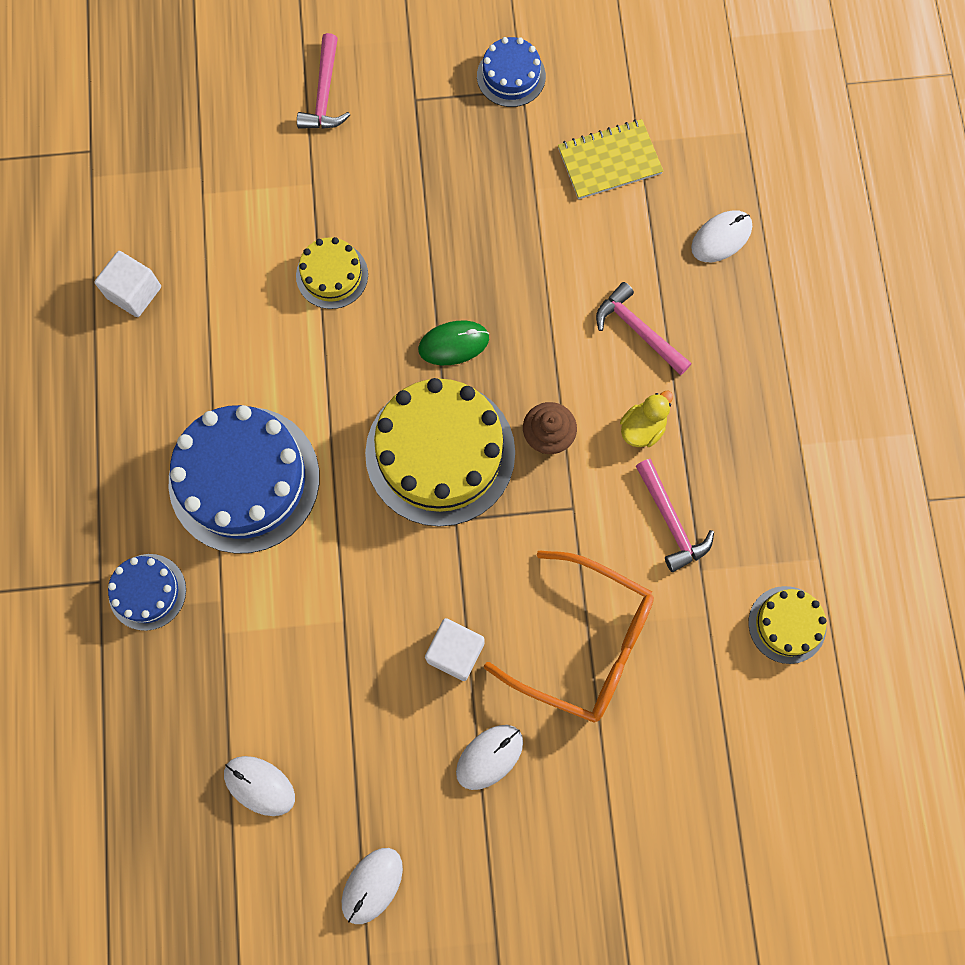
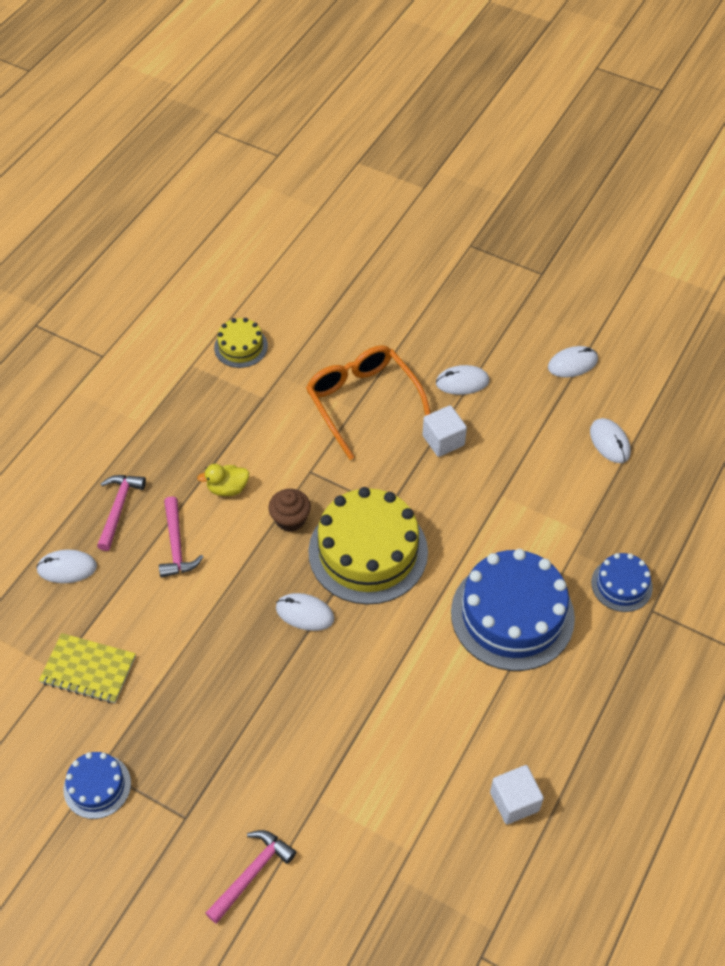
camera: 145 degrees left, 20 degrees down
yellow cake [296,237,368,309] -> none
green mouse [418,321,489,365] -> white mouse [276,593,334,631]
pink hammer [636,459,714,572] -> pink hammer moved to [97,475,146,551]

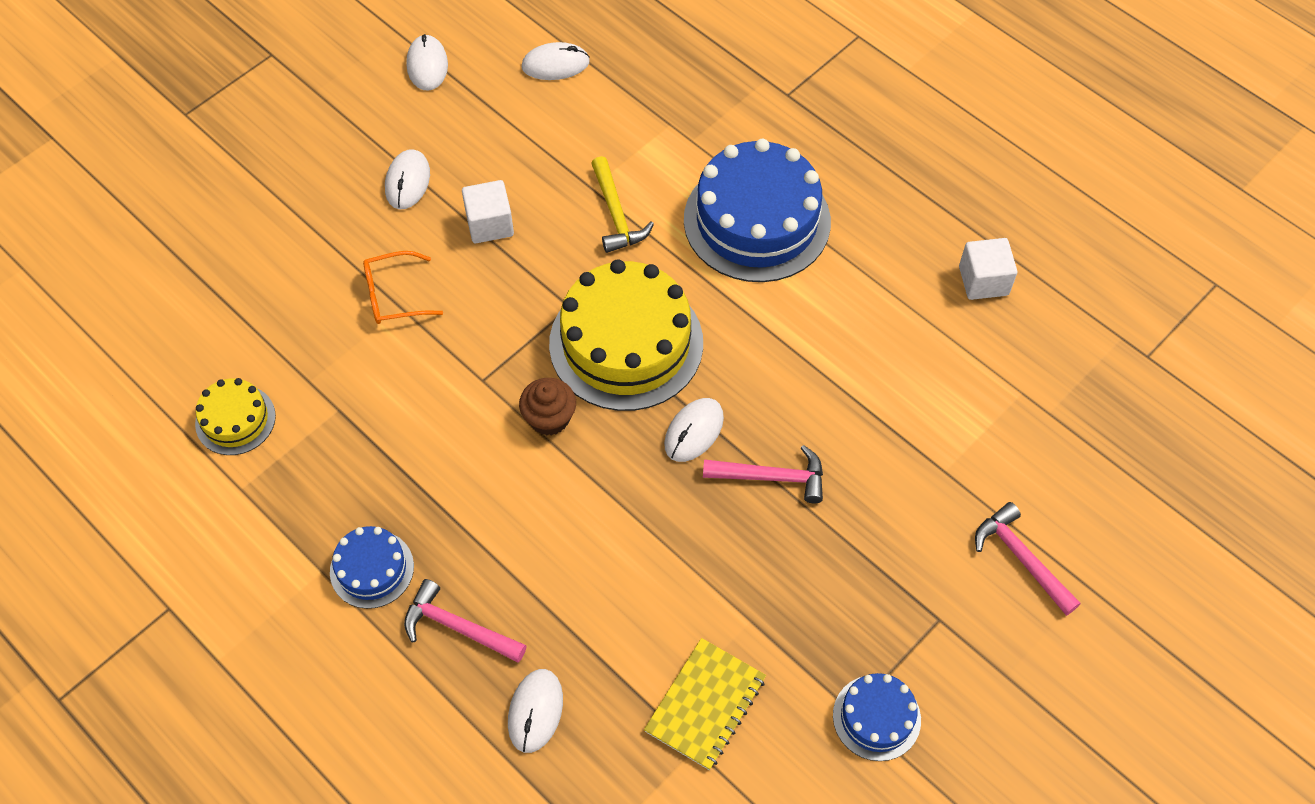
camera: 75 degrees left, 5 degrees up
pink hammer [159,496,203,578] -> pink hammer moved to [703,445,823,503]
yellow duck [197,464,249,496] -> none
orange glasses [306,345,431,460] -> orange glasses [363,251,443,324], size x0.55
blue cake [591,553,653,612] -> blue cake moved to [330,526,414,609]
none -> yellow hammer [591,156,654,253]

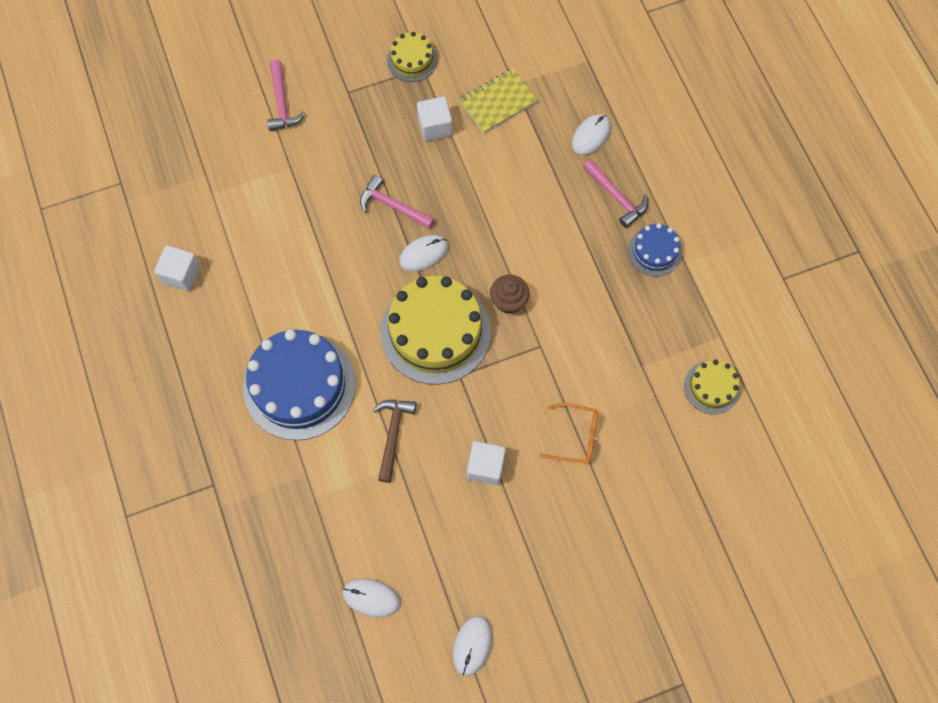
camera: 155 degrees left, 10 degrees up
white mouse [385,149,430,209] -> none
yellow hammer [591,156,654,253] -> brown hammer [373,400,416,483]
blue cake [833,673,921,761] -> yellow cake [387,32,437,82]
none -> white cube [417,96,452,141]

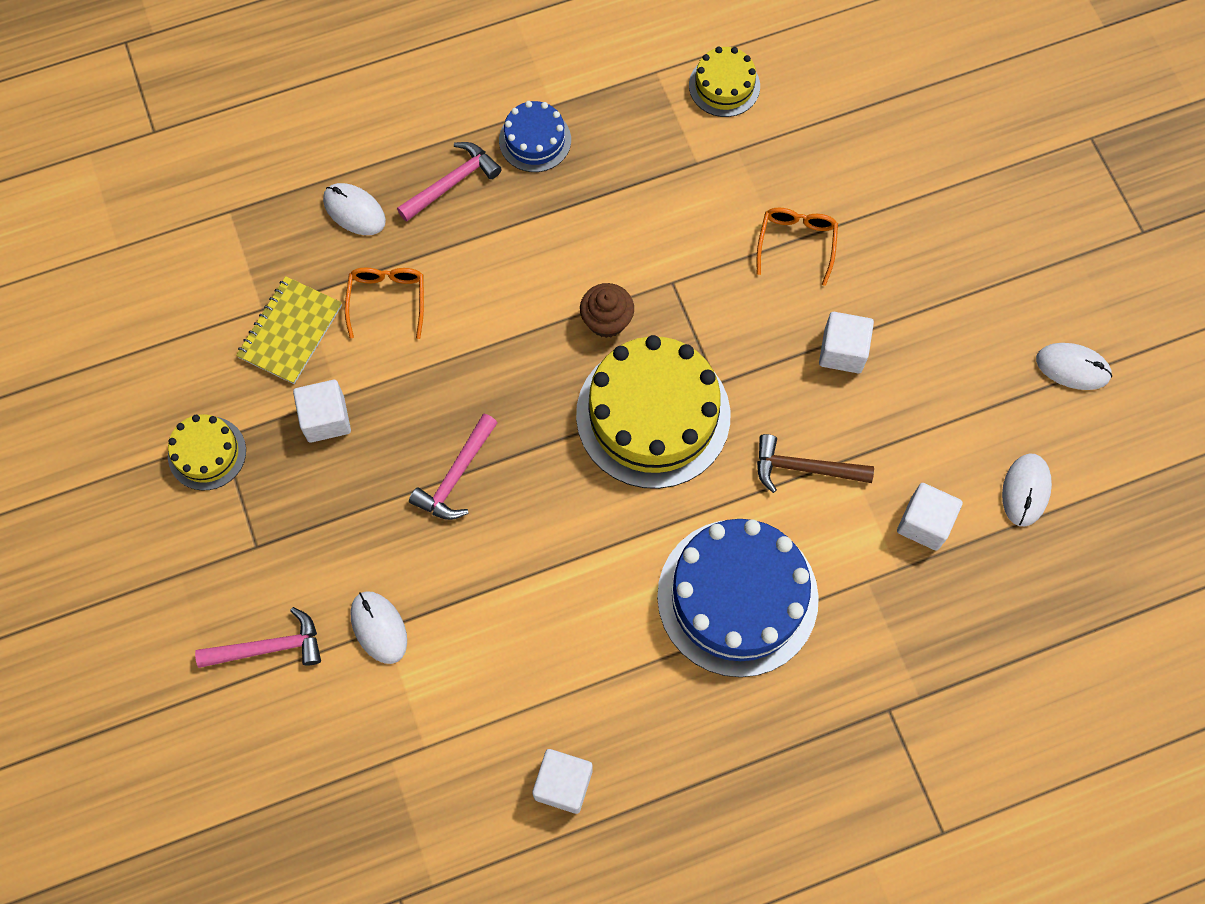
camera: 90 degrees left, 0 degrees up
white mouse [399,235,448,272] -> white mouse moved to [350,591,407,664]
yellow notebook [459,68,538,133] -> yellow notebook turned 60 degrees clockwise [236,276,342,384]
none -> orange glasses [345,268,424,339]
none -> white cube [897,483,963,551]

